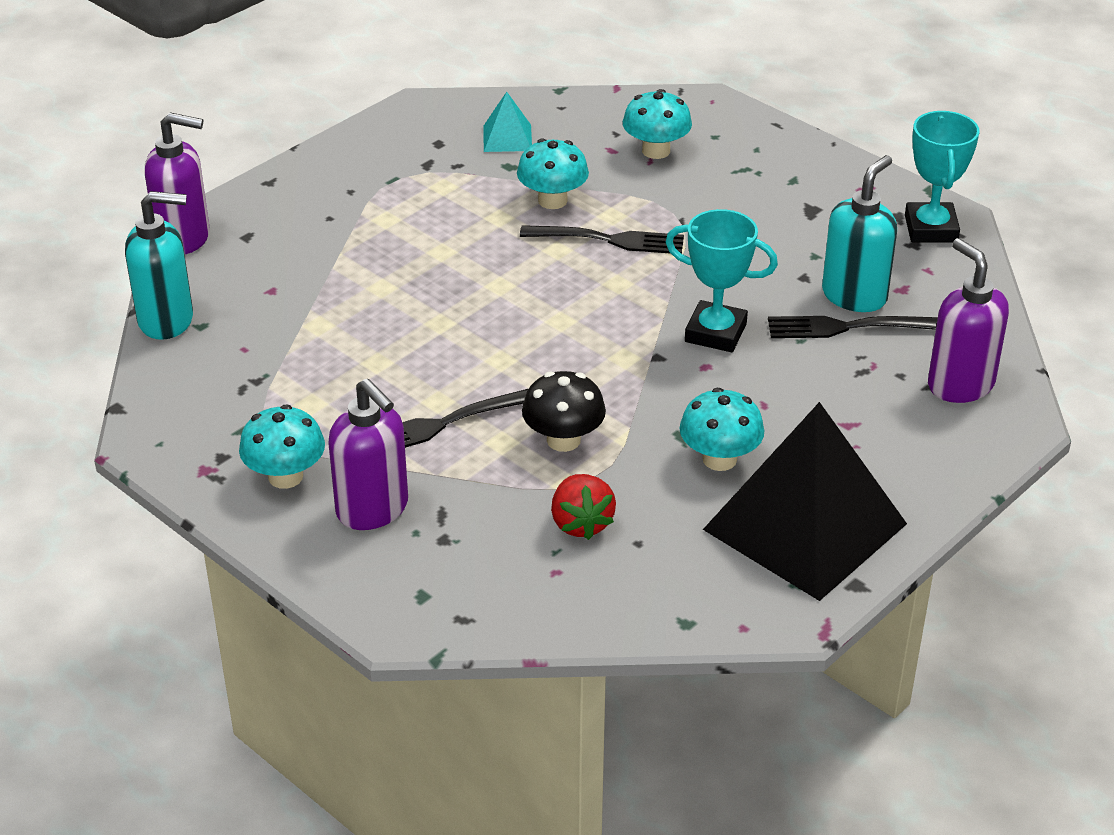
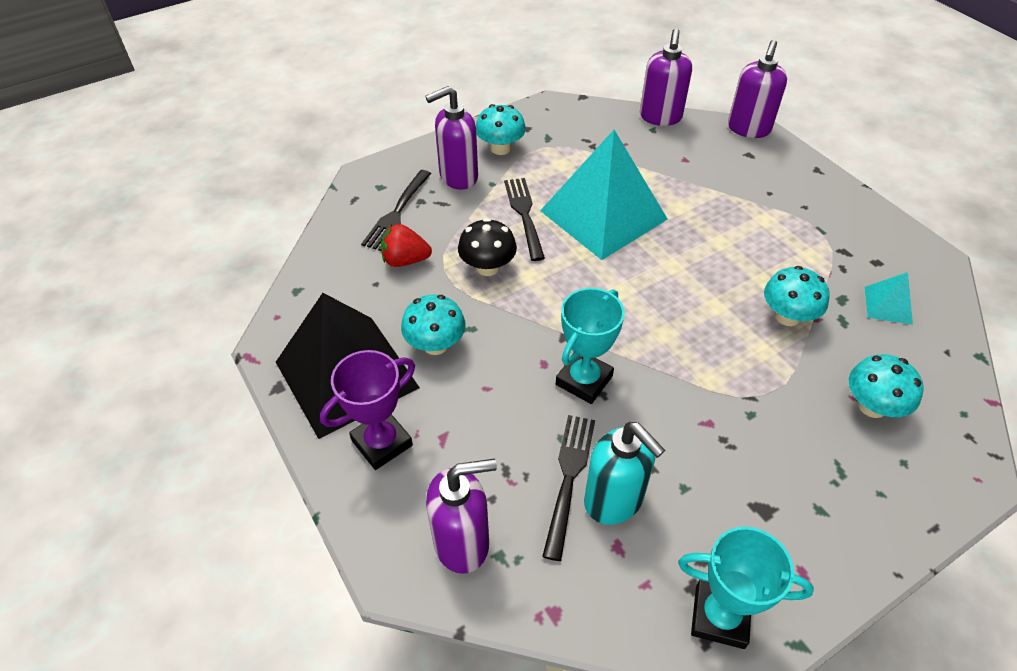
camera: 105 degrees right, 10 degrees up
turquoise soap dispenser [125,191,193,340] -> purple soap dispenser [640,29,692,126]
black fork [520,225,684,254] -> black fork moved to [361,170,431,251]
none -> purple trophy [320,350,415,470]
none -> turquoise pyramid [540,130,668,260]

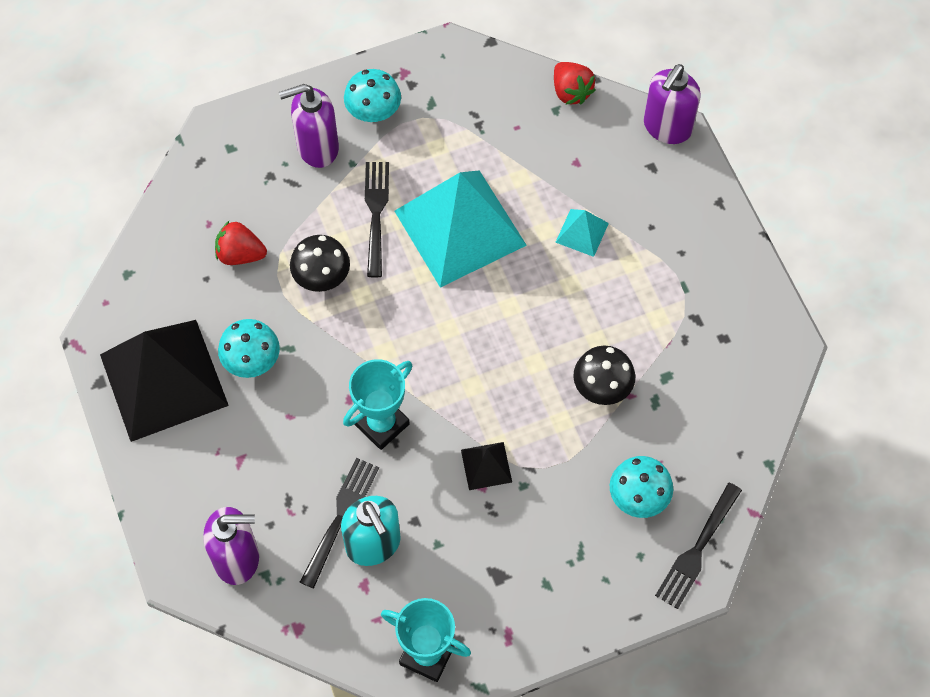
camera: 10 degrees right, 15 degrees up
purple trophy [320,350,415,470] -> none
black fork [361,170,431,251] -> black fork moved to [655,483,742,609]
purple soap dispenser [640,29,692,126] -> red strawberry [554,62,596,105]
turquoise mushroom [764,266,830,326] -> black mushroom [573,346,635,405]
turquoise pyramid [865,272,913,325] -> turquoise pyramid moved to [555,209,609,257]
none -> black pyramid [461,442,512,490]

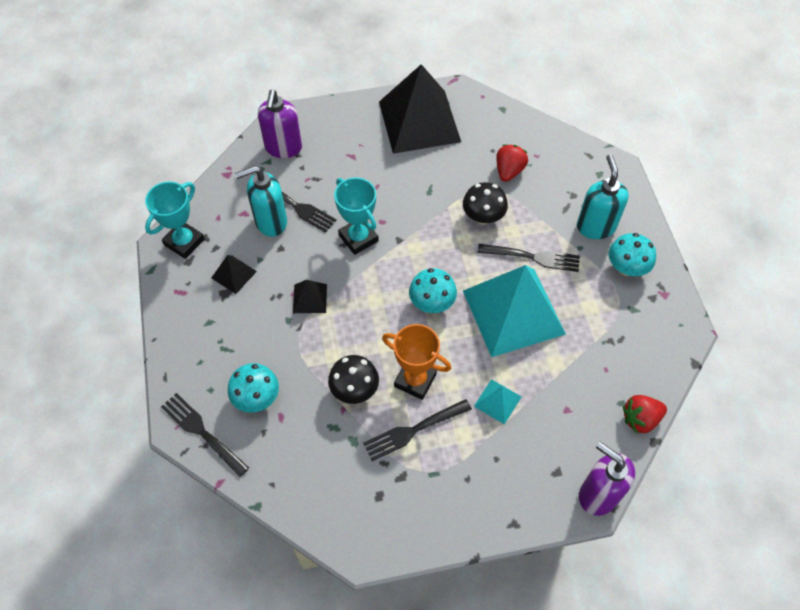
camera: 100 degrees right, 5 degrees down
turquoise mushroom [218,319,280,378] -> turquoise mushroom moved to [409,268,457,313]
purple soap dispenser [279,84,339,168] -> turquoise soap dispenser [577,154,629,239]
none -> black pyramid [211,255,257,294]
none -> black fork [363,399,472,461]
none -> orange trophy [382,324,451,400]

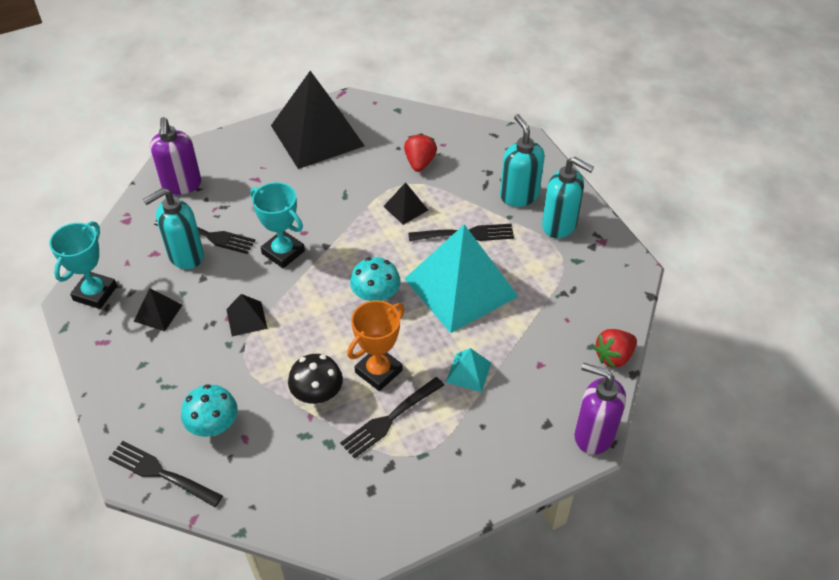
camera: 15 degrees left, 10 degrees down
orange trophy [382,324,451,400] -> orange trophy turned 60 degrees counterclockwise [347,300,405,391]
black mushroom [463,182,508,224] -> black pyramid [383,182,428,225]
turquoise mushroom [609,233,656,276] -> turquoise soap dispenser [542,157,594,238]

